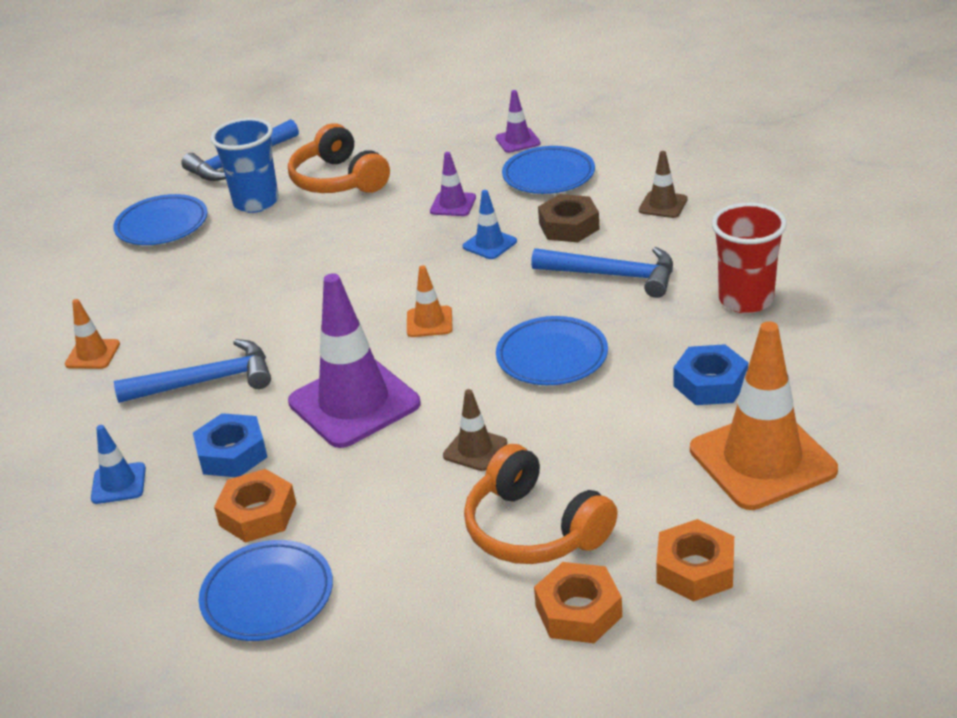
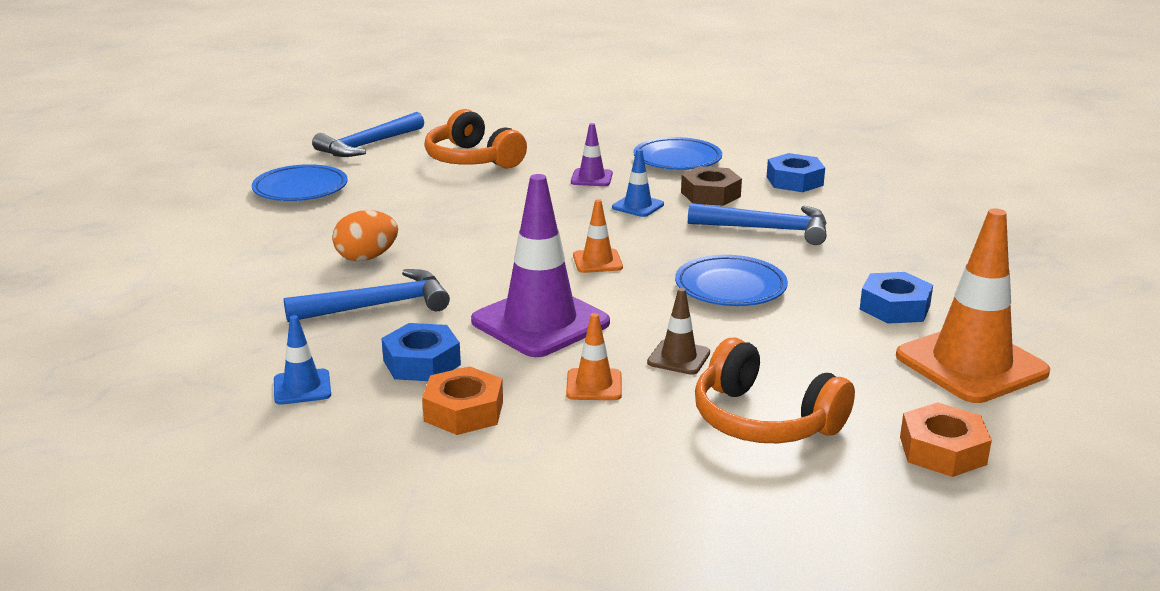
camera: 10 degrees left, 10 degrees down
orange traffic cone [65,299,120,369] -> orange traffic cone moved to [566,313,622,400]
blue plate [199,540,333,641] -> none
blue cup [210,118,279,213] -> none
purple traffic cone [495,90,541,153] -> none
orange nut [534,562,622,643] -> none
brown traffic cone [639,151,688,218] -> blue nut [767,153,825,192]
red cup [712,202,787,314] -> none
none -> orange egg [332,210,398,261]

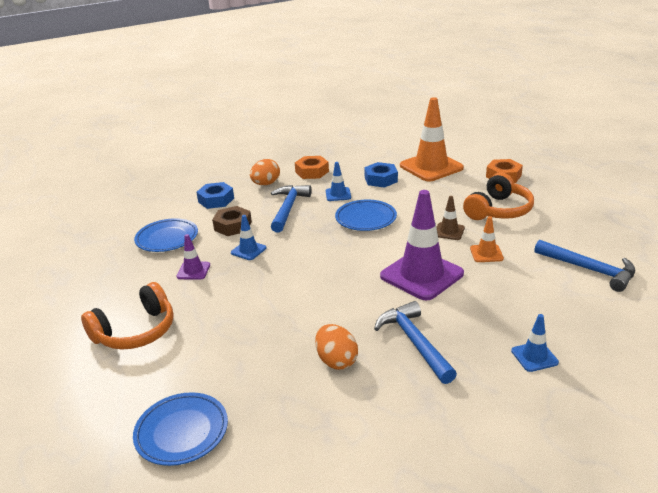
camera: 90 degrees left, 5 degrees up
blue hammer [312,112,424,157] -> blue hammer moved to [534,239,635,292]
blue nut [381,323,461,381] -> none
orange nut [422,366,503,435] -> orange nut moved to [295,156,329,179]
orange traffic cone [573,199,623,273] -> none
none -> orange egg [250,159,280,185]
none -> blue traffic cone [326,162,351,201]

